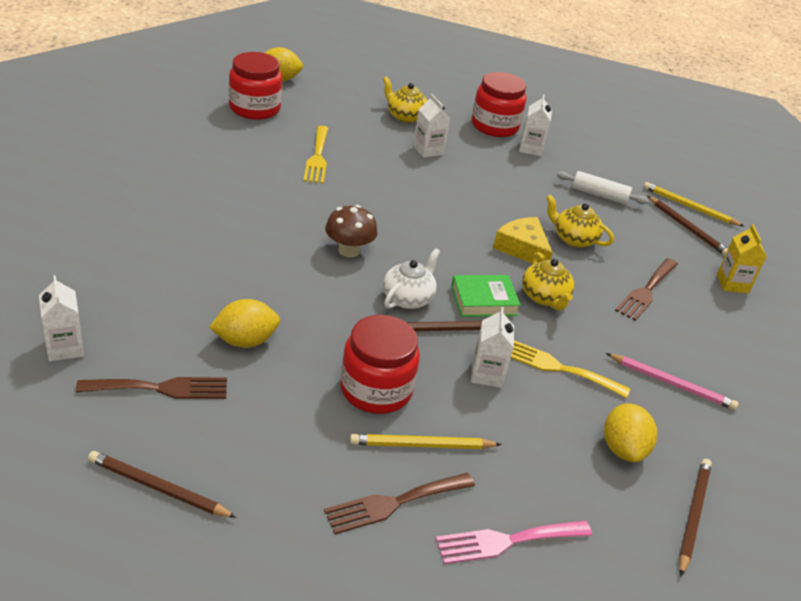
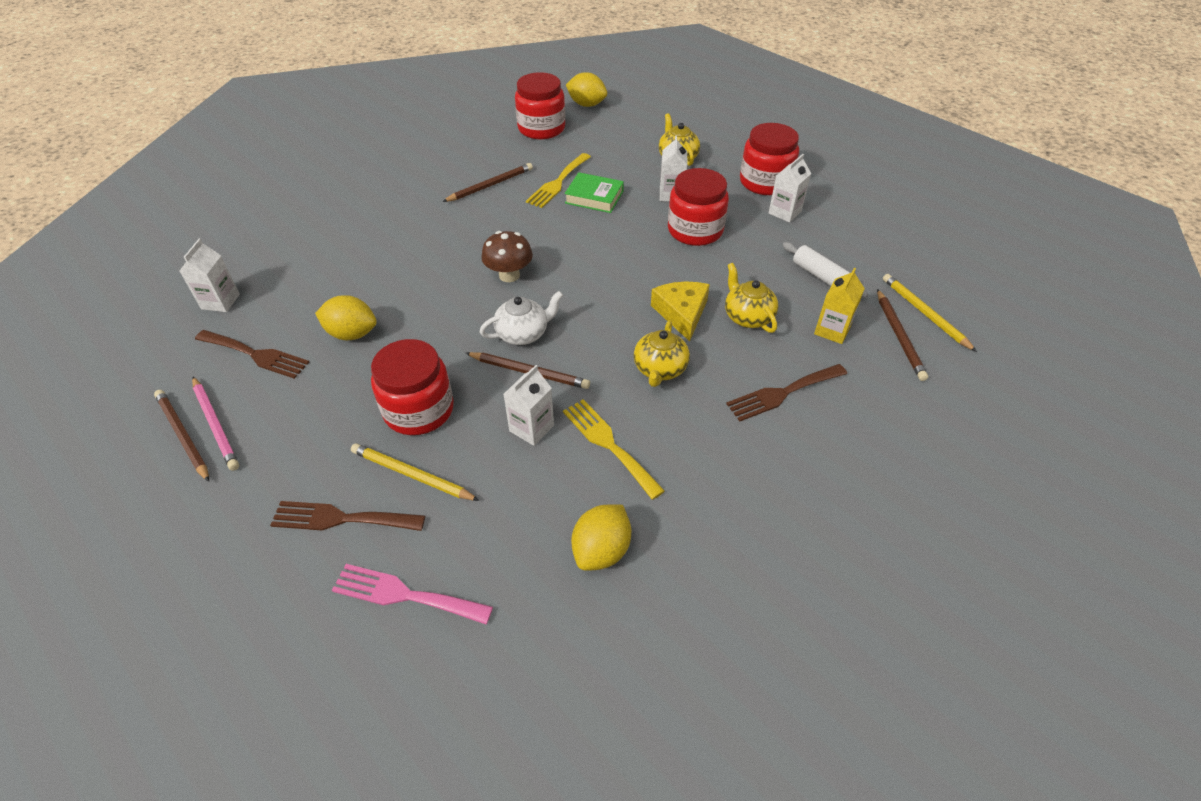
camera: 35 degrees right, 10 degrees up
green book [451,275,521,317] -> green book moved to [564,172,624,213]
pink pencil [606,353,739,410] -> pink pencil moved to [192,377,239,471]
brown pencil [679,459,712,576] -> brown pencil moved to [442,163,533,202]
yellow carton [717,224,767,294] -> yellow carton moved to [814,268,865,344]
none -> red jar [668,168,729,246]

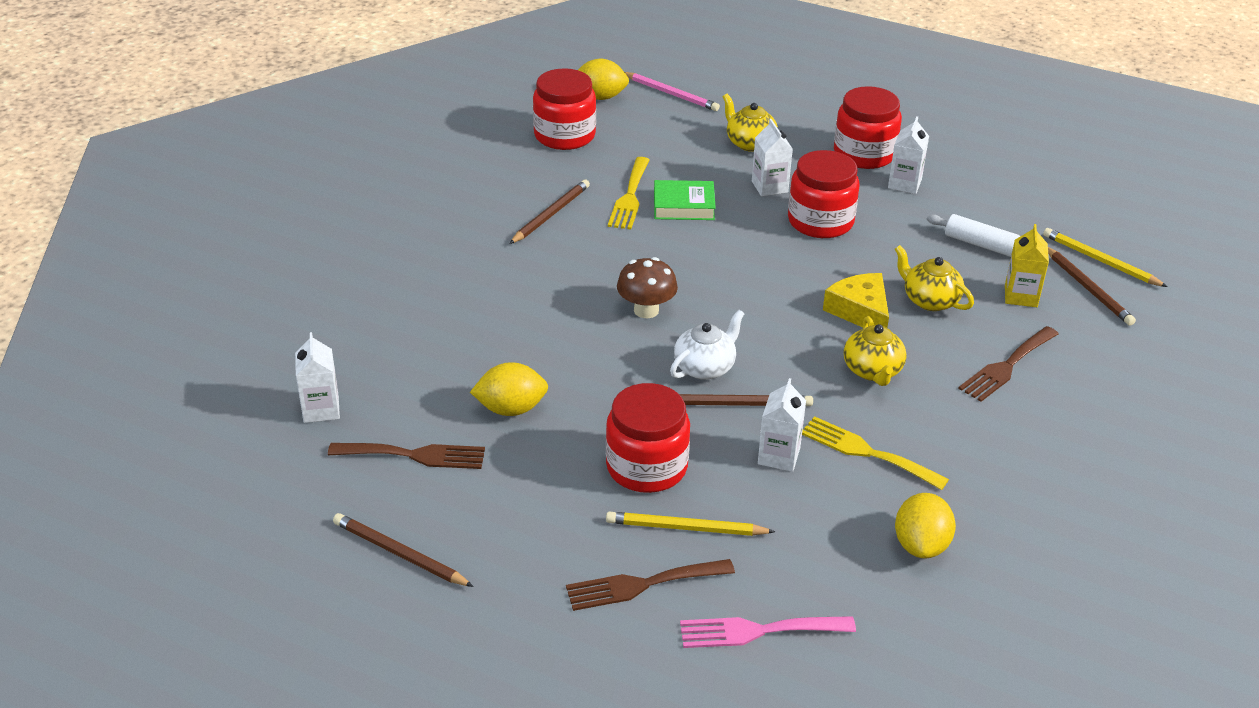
camera: 20 degrees left, 10 degrees down
pink pencil [192,377,239,471] -> pink pencil moved to [625,72,720,111]

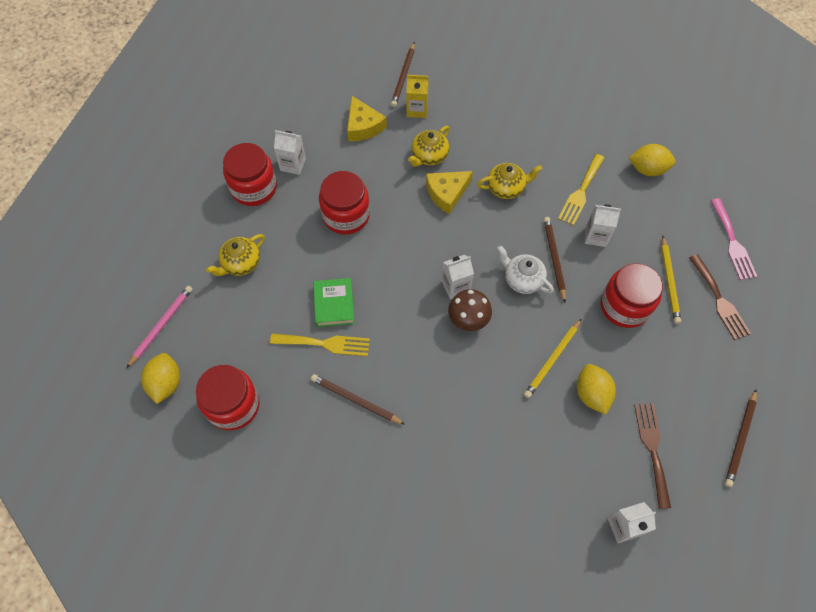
camera: 95 degrees left, 25 degrees up
white carton [752,119,793,196] -> white carton moved to [442,255,474,299]
white rolling pin [927,214,1020,257] -> yellow cheese [347,96,387,141]
brown fork [958,326,1059,402] -> none
yellow pencil [1043,228,1167,287] -> yellow pencil moved to [524,319,581,398]
brown pencil [1048,247,1136,326] -> brown pencil turned 135 degrees clockwise [391,42,415,107]

